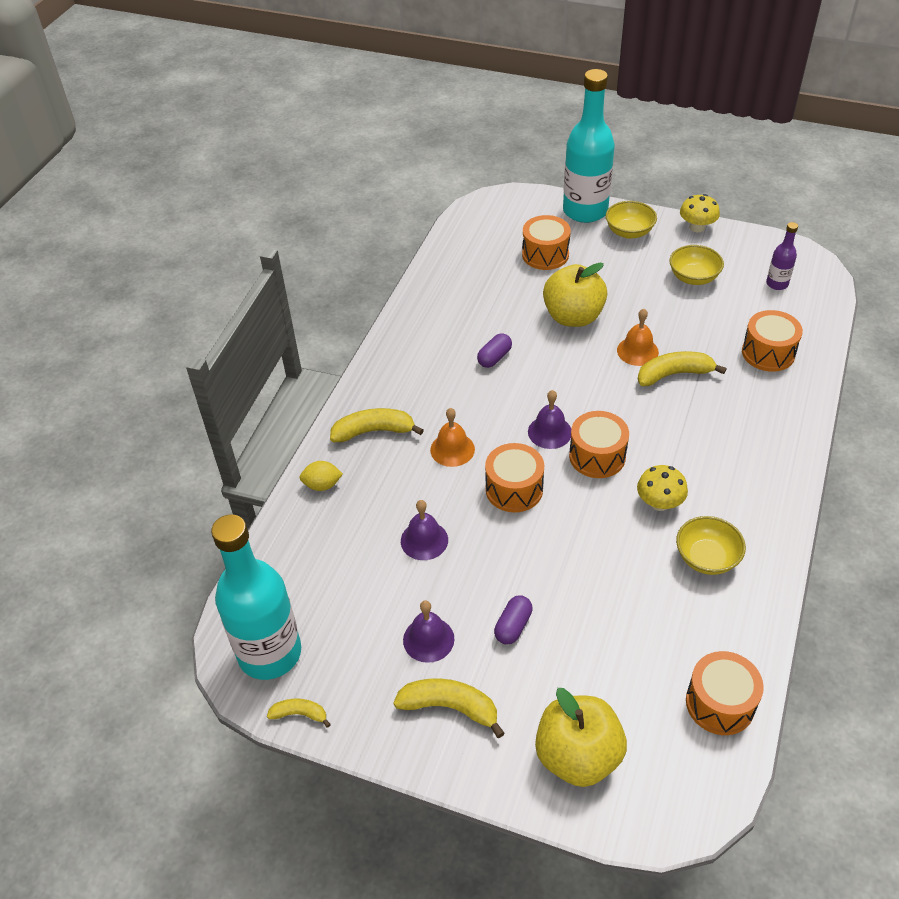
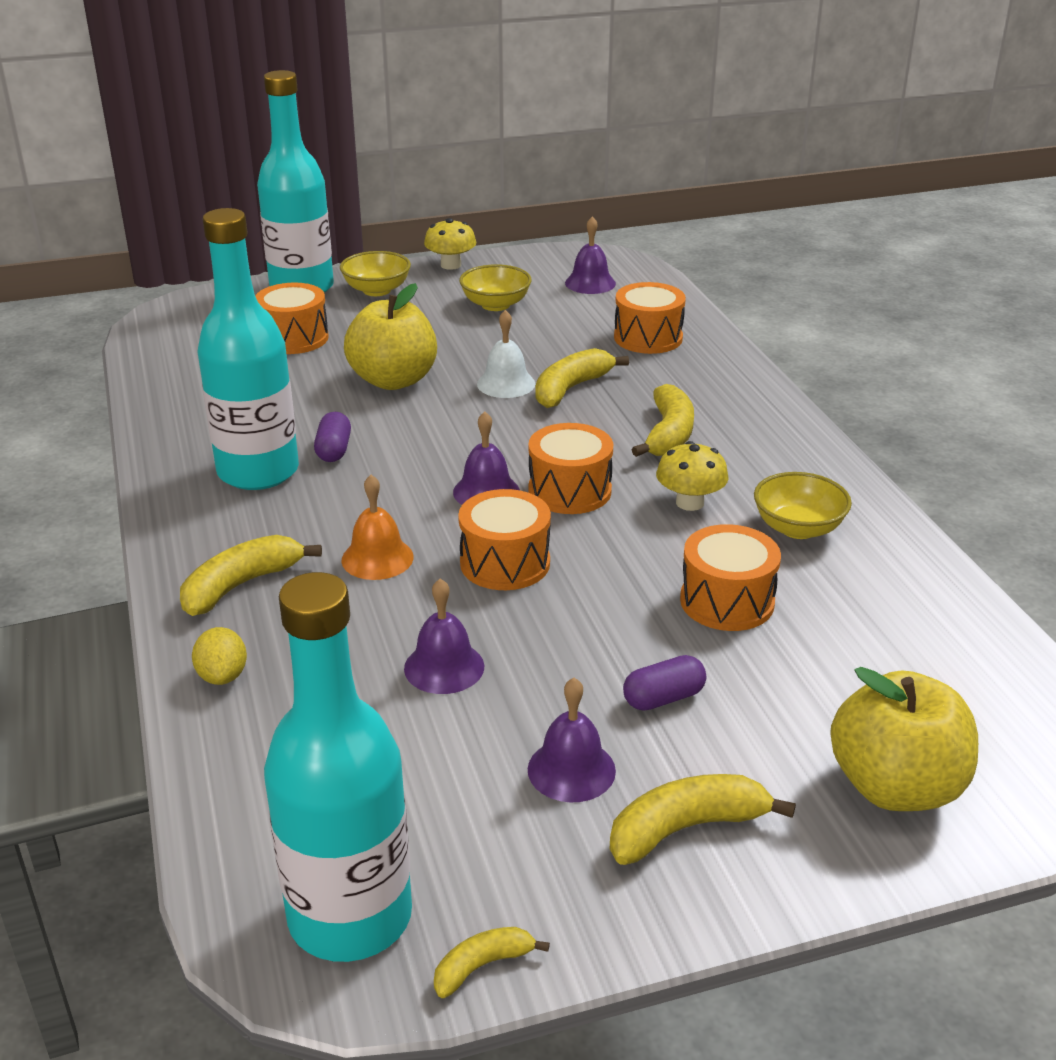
camera: 40 degrees left, 15 degrees down
yellow lemon [299,461,343,491] -> yellow lemon turned 60 degrees counterclockwise [192,627,247,685]
purple capsule [494,595,533,645] -> purple capsule turned 75 degrees clockwise [623,655,706,711]
orange bell [617,309,659,366] -> white bell [477,310,535,398]
orange drum [686,651,764,735] -> orange drum moved to [680,524,781,631]
purple bottle [766,222,798,290] -> purple bell [565,216,616,294]
none -> turquoise bottle [198,208,299,490]
none -> yellow banana [632,384,694,457]

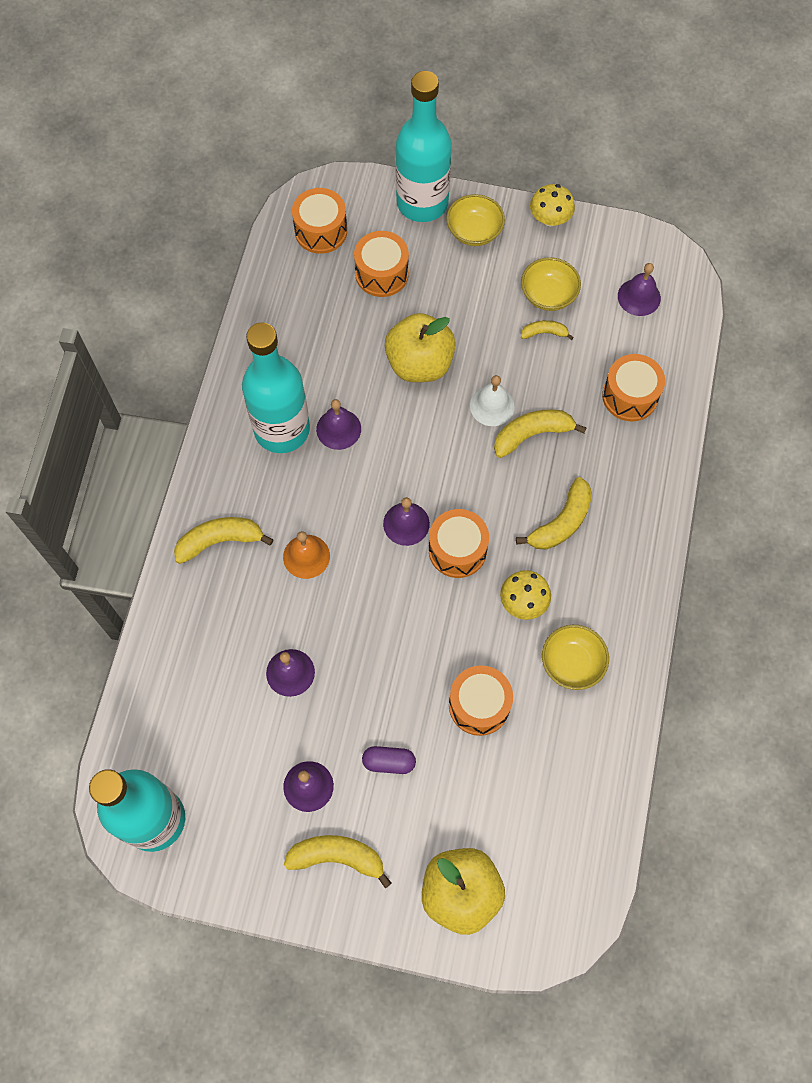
camera: 30 degrees right, 35 degrees up
yellow lemon [192,627,247,685] -> none
purple capsule [314,412,351,462] -> purple bell [316,399,361,450]
yellow banana [434,927,550,998] -> yellow banana moved to [521,320,574,340]
orange drum [458,489,551,590] -> orange drum moved to [292,188,347,254]

